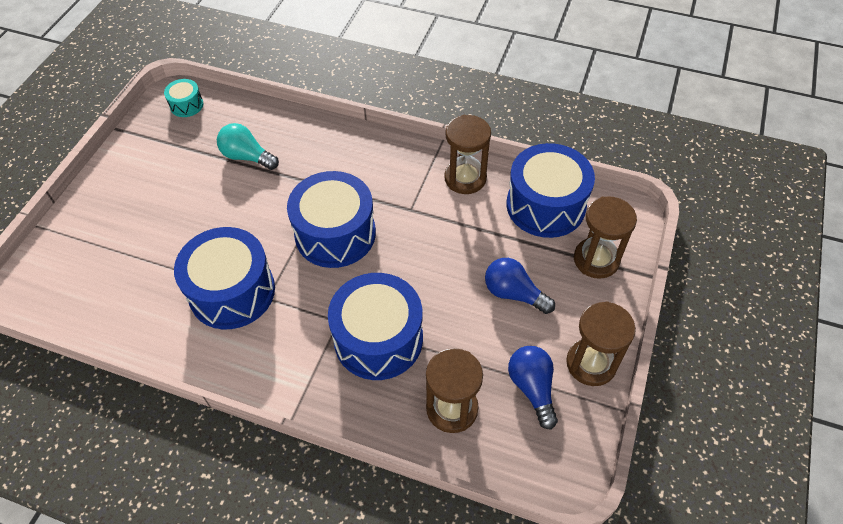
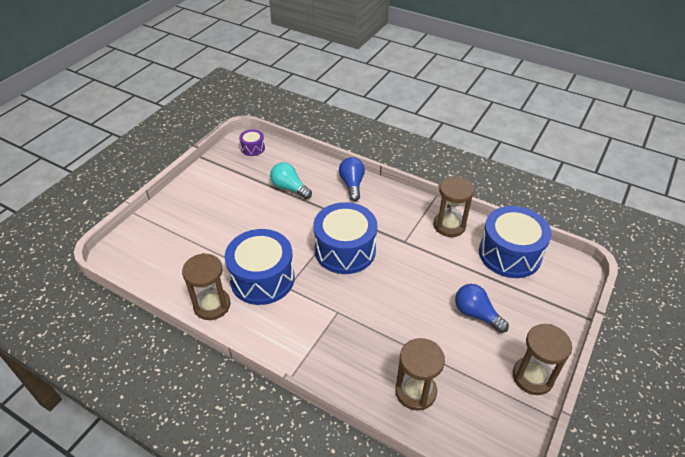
camera: 10 degrees right, 10 degrees down
turquoise drum [164,79,203,117] -> purple drum [239,130,265,156]
blue drum [328,273,423,380] -> none
blue light bulb [508,346,558,430] -> blue light bulb moved to [339,157,365,201]
brown hourglass [574,196,637,279] -> brown hourglass moved to [182,253,231,320]

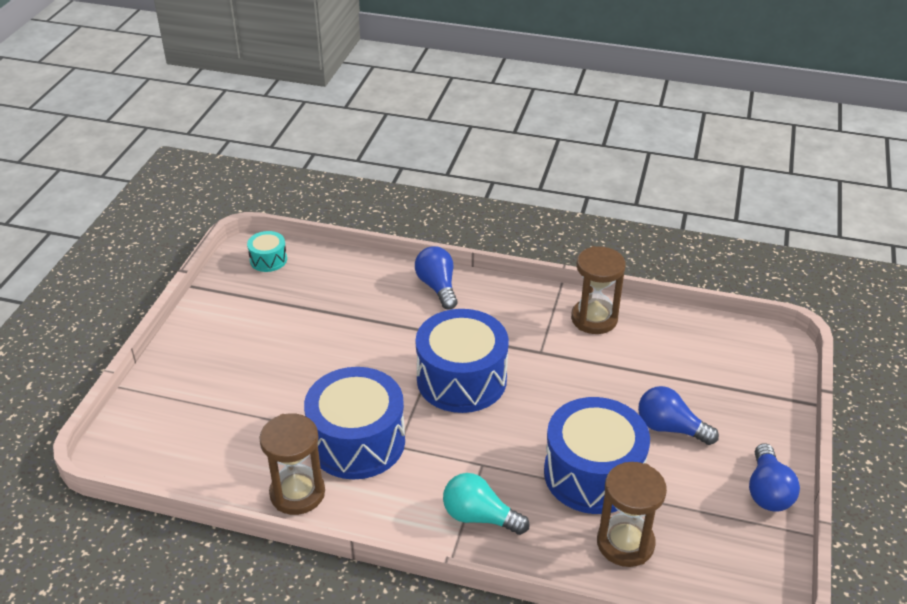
camera: 15 degrees left, 5 degrees down
purple drum [239,130,265,156] -> turquoise drum [247,231,287,272]
turquoise light bulb [270,162,312,199] -> turquoise light bulb moved to [443,473,529,535]
blue drum [479,206,551,278] -> blue drum moved to [544,397,650,514]
brown hourglass [513,324,572,395] -> blue light bulb [749,443,800,512]

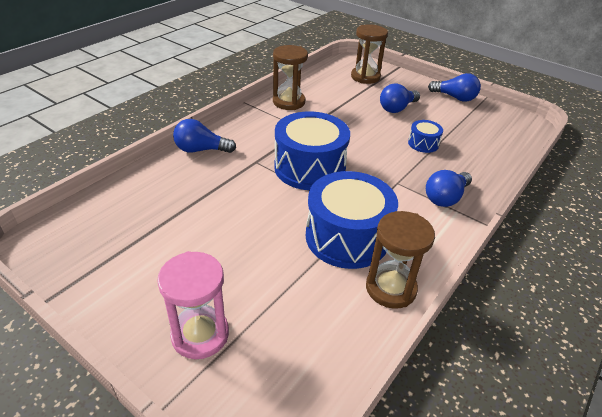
camera: 70 degrees left, 0 degrees up
turquoise drum [247,231,287,272] -> none
turquoise light bulb [443,473,529,535] -> blue light bulb [426,170,472,207]
blue drum [544,397,650,514] -> blue drum [408,120,443,153], size x0.47
brown hourglass [597,462,667,567] -> brown hourglass moved to [351,24,388,84]
none -> pink hourglass [157,251,229,359]

